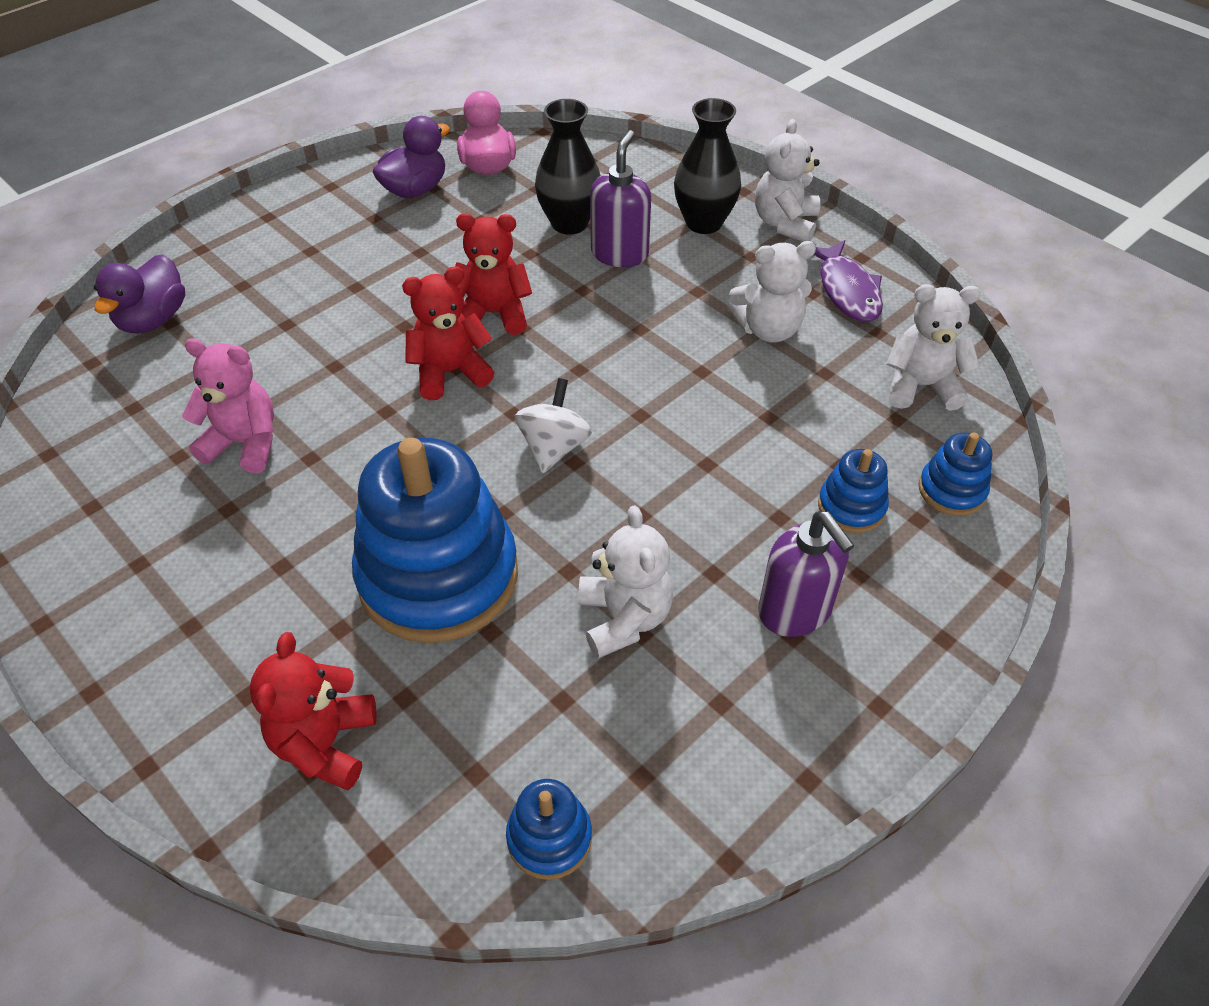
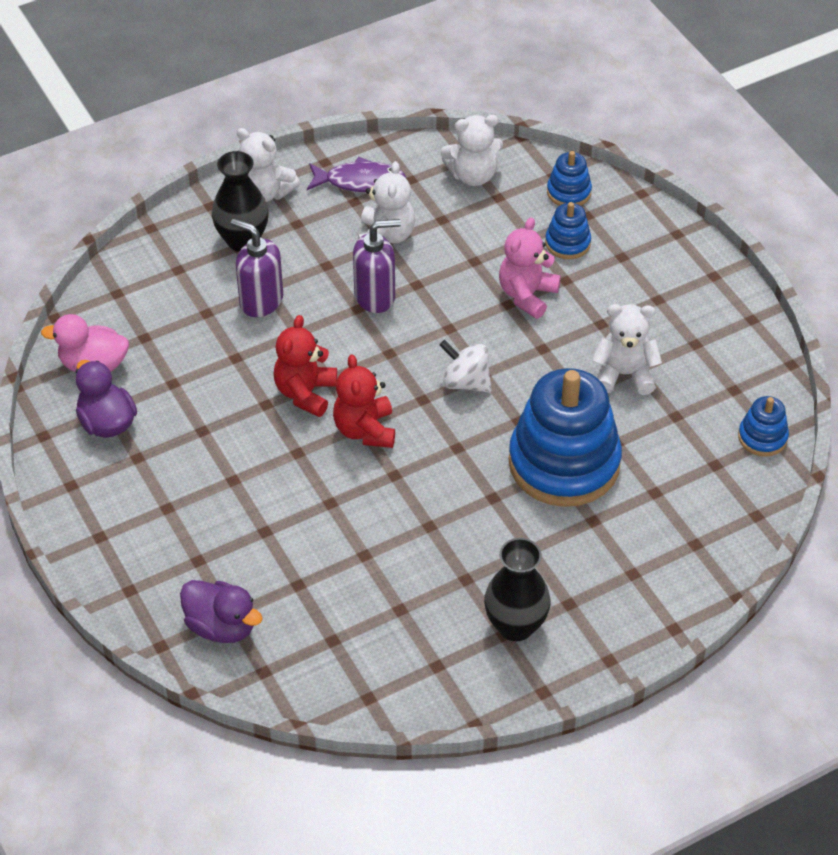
camera: 75 degrees left, 0 degrees up
pink teddy bear [182,338,274,473] -> pink teddy bear moved to [499,217,561,319]
red teddy bear [250,632,376,790] -> none
black vase [535,99,600,234] -> black vase moved to [484,538,551,641]
purple soap dispenser [758,511,855,637] -> purple soap dispenser moved to [353,219,401,313]
white teddy bear [886,284,981,411] -> white teddy bear turned 120 degrees counterclockwise [440,115,503,186]

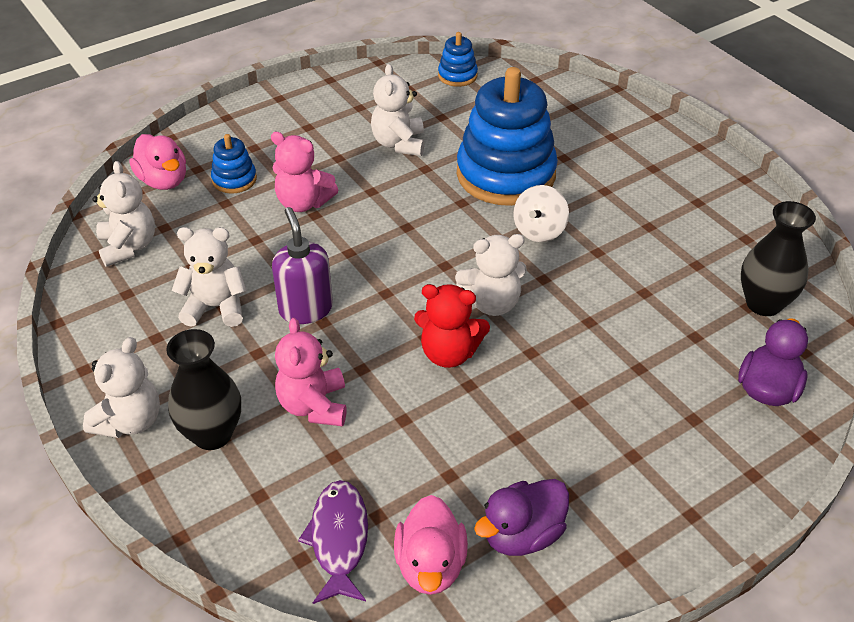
camera: 95 degrees left, 5 degrees down
purple soap dispenser [231,219,283,317] -> pink teddy bear [275,318,347,426]
purple fish [307,157,406,192] -> purple fish moved to [298,480,368,604]
red teddy bear [333,354,395,448] -> white teddy bear [455,234,527,316]
white spinning top [440,340,492,392] -> white spinning top moved to [513,185,569,242]
black vase [484,538,551,641] -> black vase moved to [741,201,816,316]
blue stacking toy [547,151,592,206] -> pink duck [130,134,186,190]

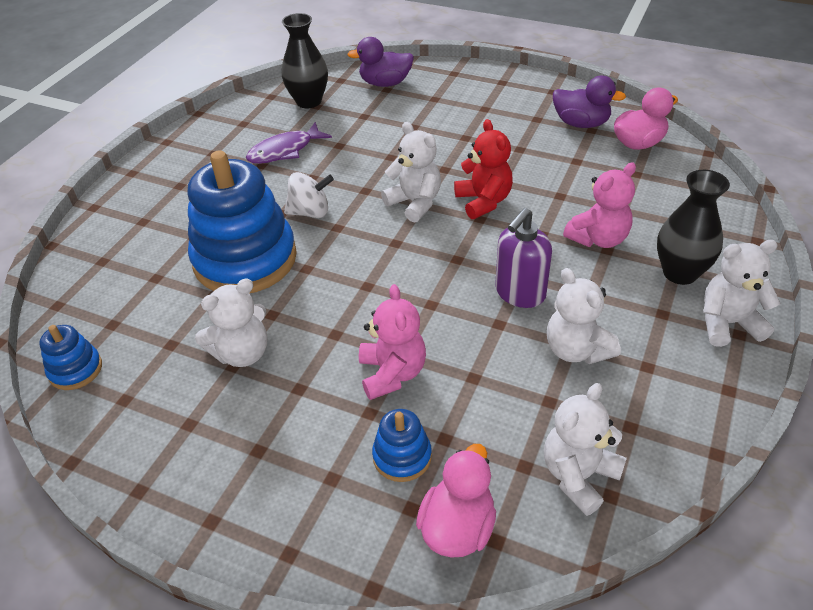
camera: 120 degrees left, 0 degrees up
purple fish [298,480,368,604] -> purple fish moved to [246,122,332,164]

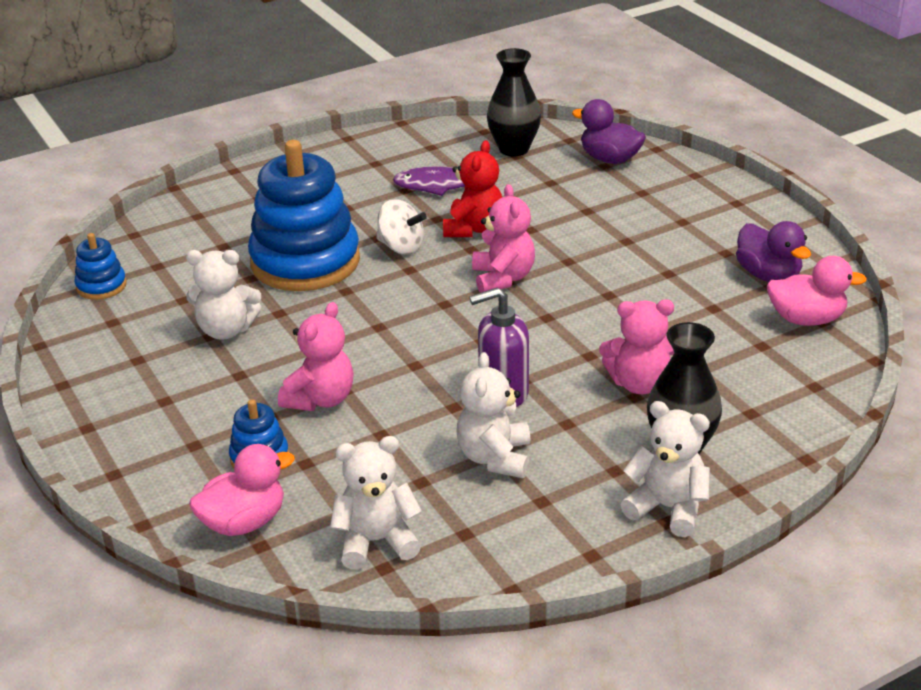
camera: 35 degrees right, 10 degrees down
white teddy bear [381,122,441,223] -> pink teddy bear [472,184,535,293]
red teddy bear [454,119,513,219] -> red teddy bear moved to [443,140,502,237]

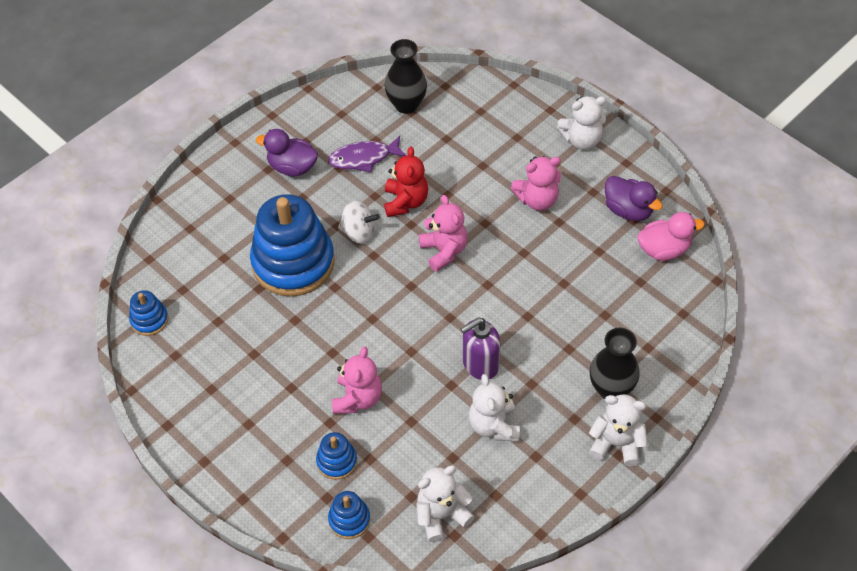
camera: 15 degrees left, 20 degrees up
white teddy bear [186,250,261,340] -> white teddy bear moved to [557,96,606,150]
pink duck [189,444,295,536] -> blue stacking toy [328,491,370,539]
purple duck [572,99,646,164] -> purple duck moved to [256,129,318,176]
pink teddy bear [599,300,674,394] -> pink teddy bear moved to [511,156,561,211]

